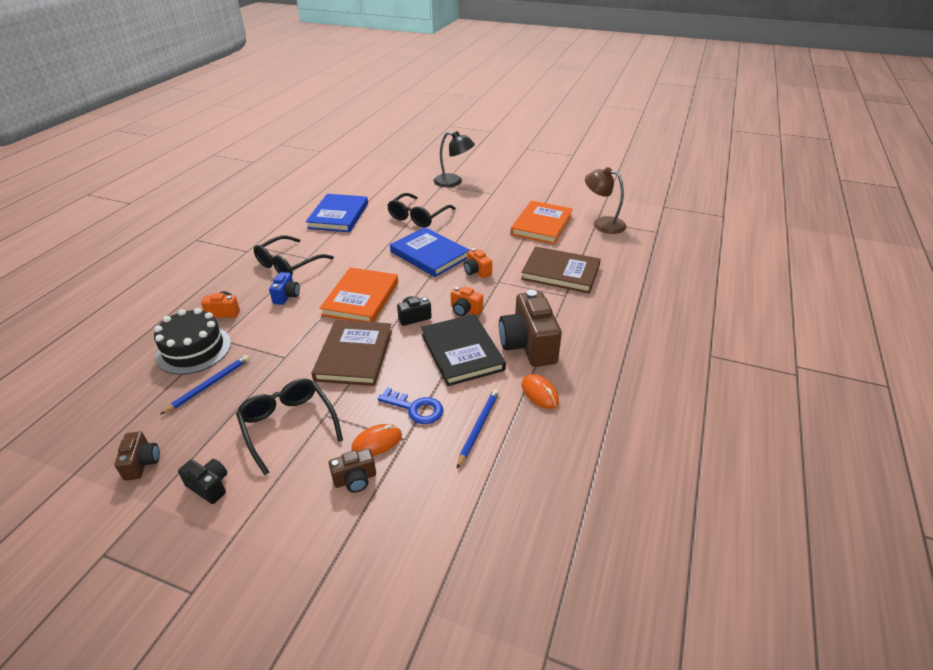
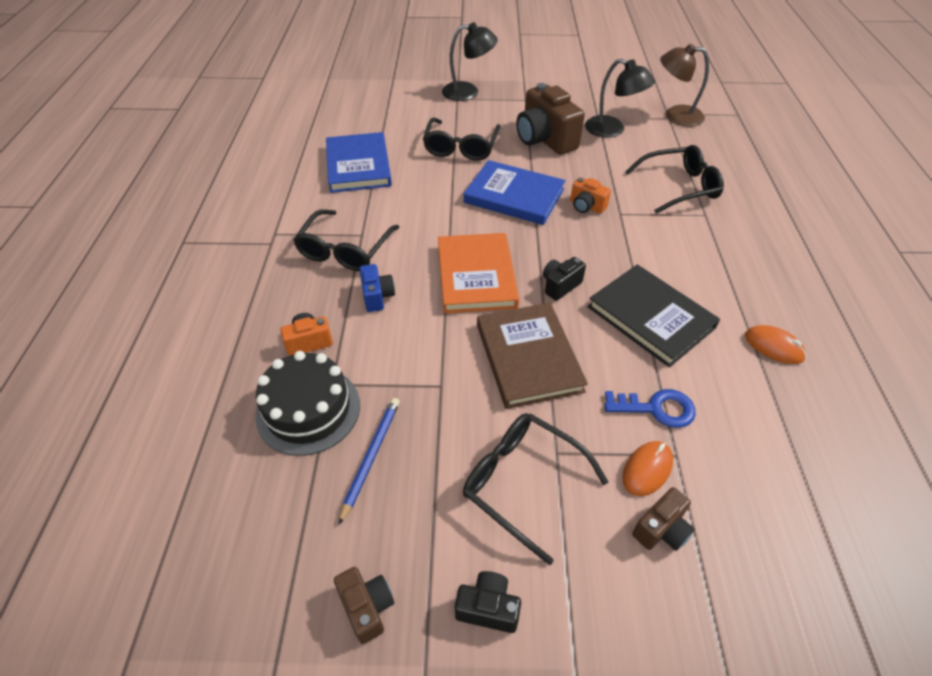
camera: 20 degrees left, 10 degrees up
orange camera [451,286,483,316] -> none
blue pencil [457,389,499,468] -> none
brown camera [499,290,562,367] -> brown camera moved to [516,83,585,155]
orange book [511,201,573,244] -> black lamp [585,59,655,138]
brown book [521,246,601,293] -> black glasses [626,145,724,214]

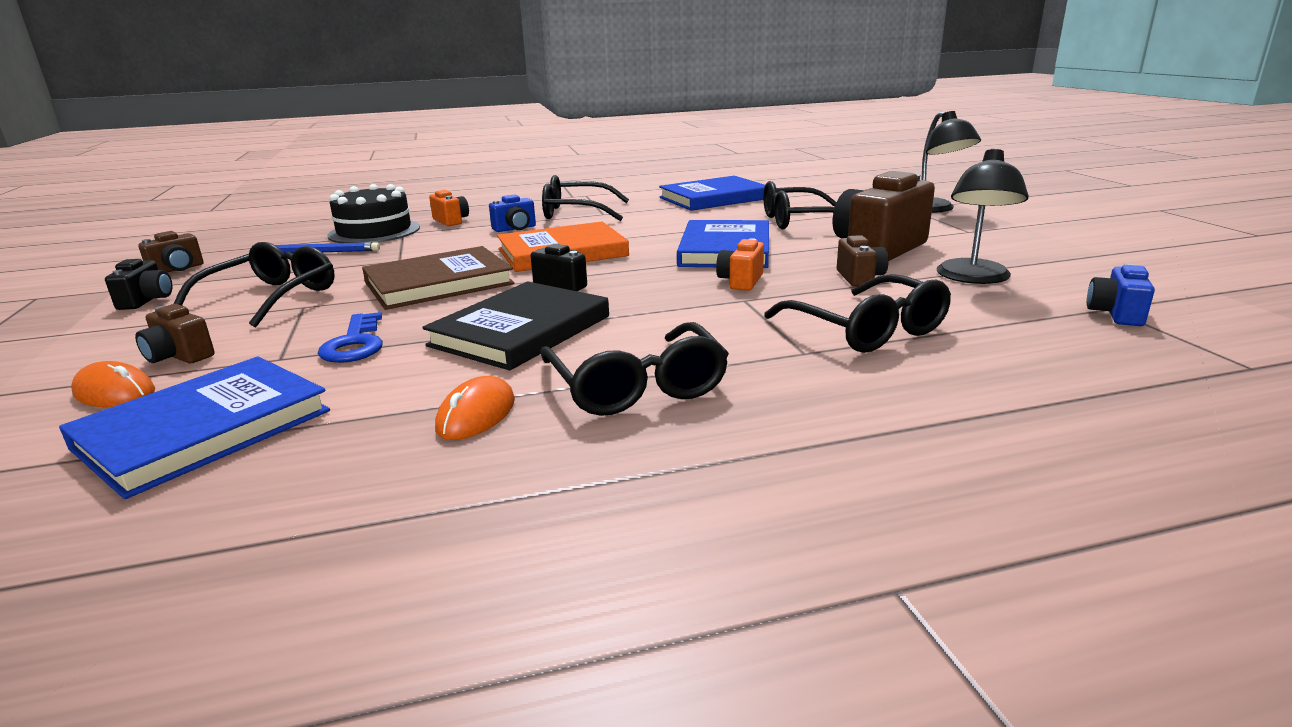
camera: 75 degrees right, 25 degrees down
orange mouse [622,441,673,496] -> orange mouse moved to [71,361,155,407]
brown lamp [660,44,709,126] -> blue camera [1087,264,1155,326]
none -> blue book [59,356,330,499]
none -> black glasses [540,322,729,416]
none -> brown camera [837,235,889,287]

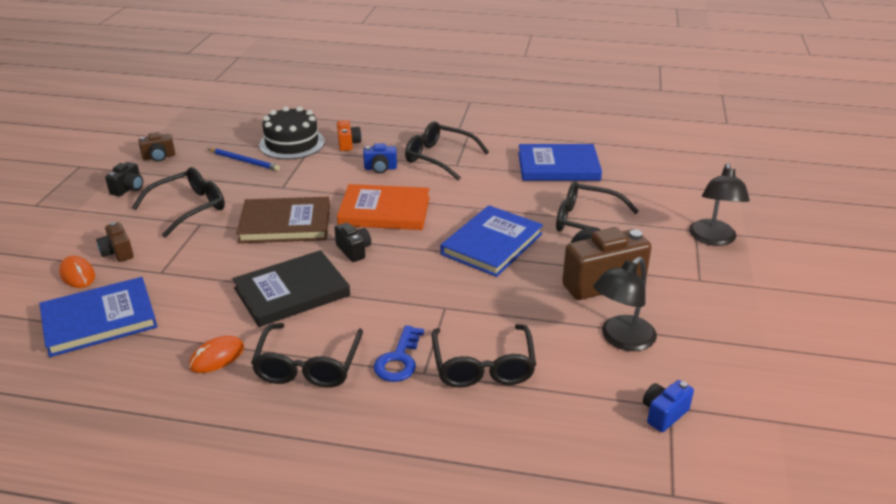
camera: 25 degrees right, 10 degrees up
blue key [318,312,383,363] -> blue key moved to [374,325,424,382]
orange camera [716,238,764,291] -> none
brown camera [837,235,889,287] -> none

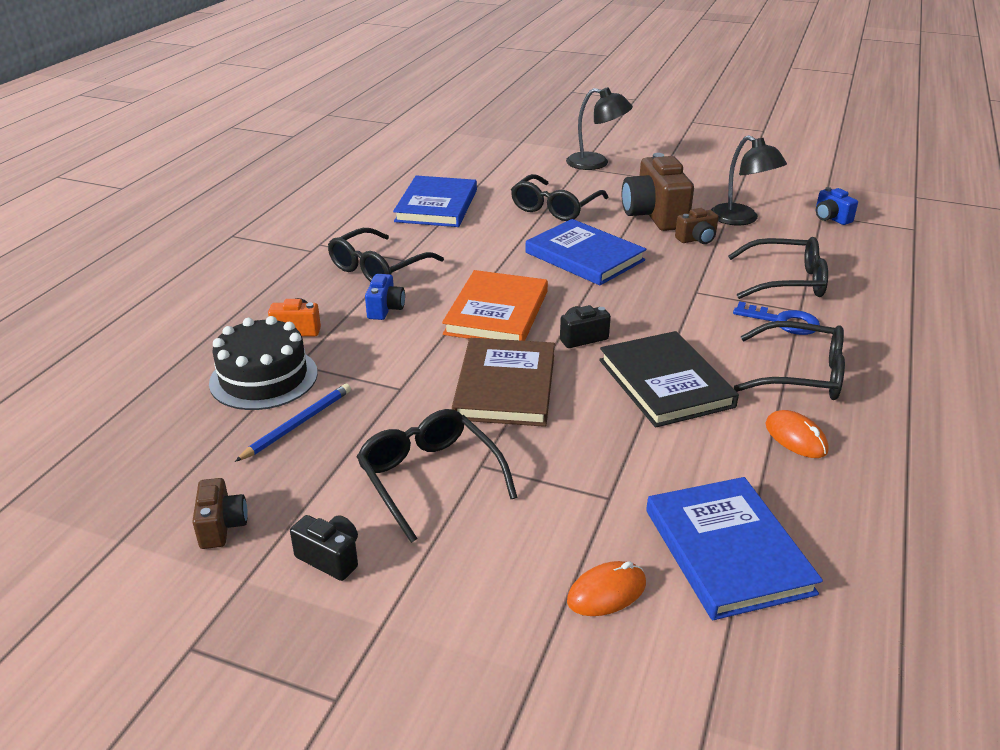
camera: 80 degrees left, 0 degrees up
brown camera [96,222,134,262] -> brown camera moved to [675,208,719,244]

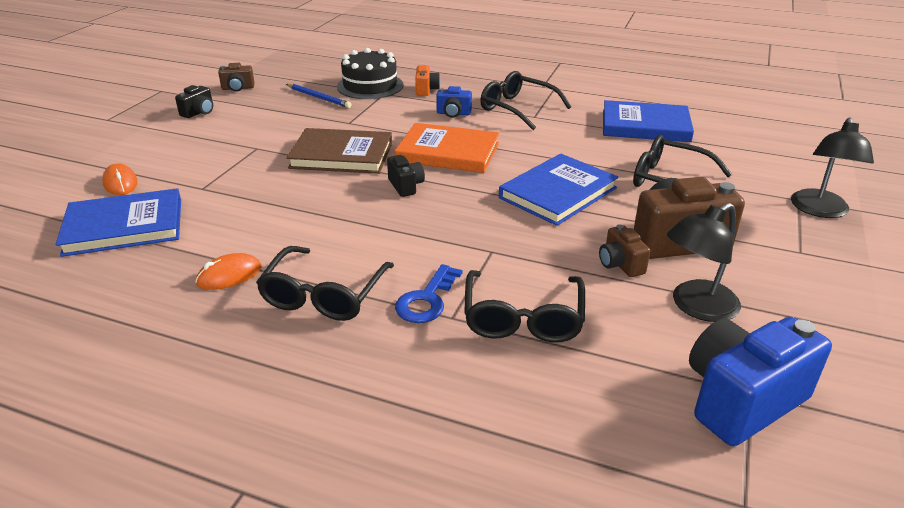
camera: 90 degrees right, 0 degrees up
black glasses [357,409,518,543] -> none
black book [599,331,739,428] -> none
blue camera [815,187,858,225] -> blue camera [689,317,832,446], size x2.01

